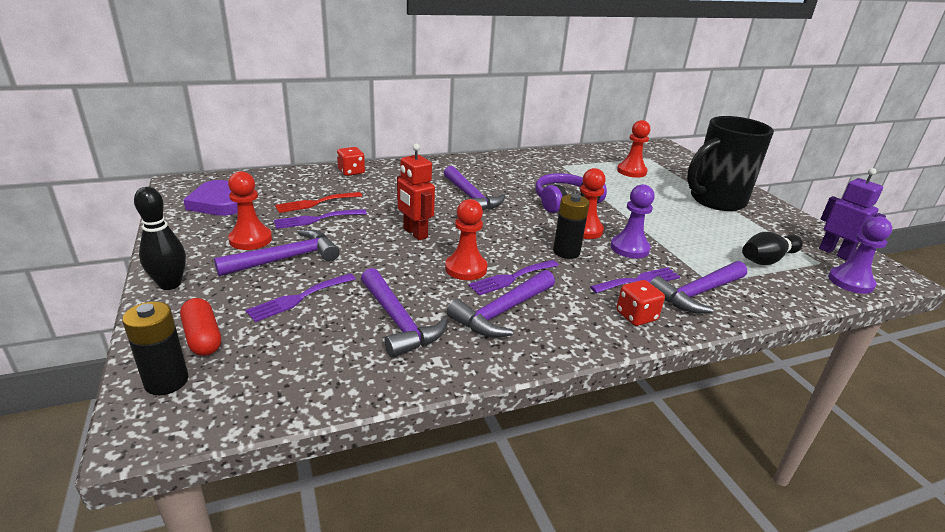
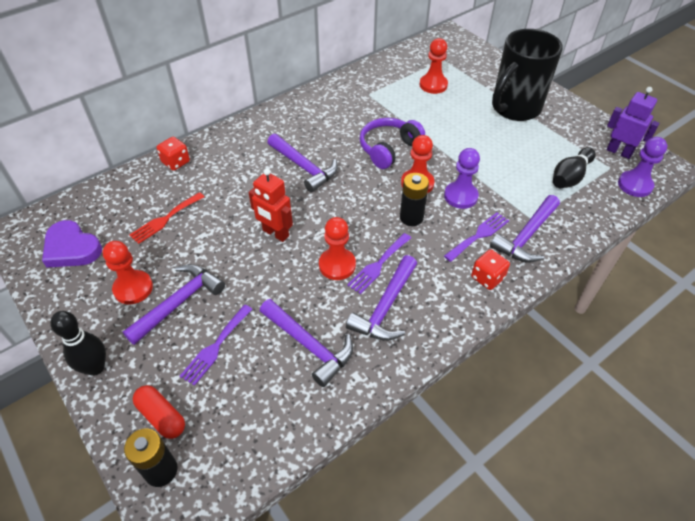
camera: 15 degrees left, 20 degrees up
purple fork [274,209,367,229] -> none

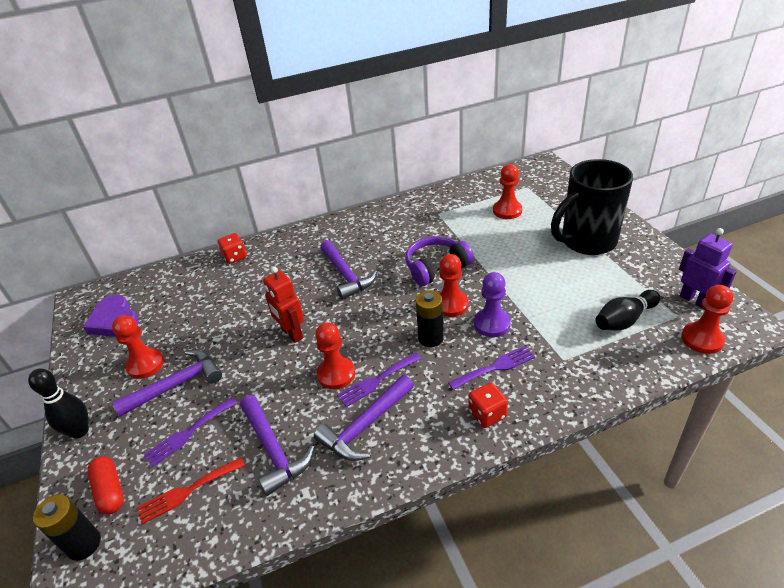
camera: 20 degrees right, 10 degrees down
red fork [130,192,204,244] -> red fork moved to [137,457,245,525]
purple hammer [490,195,560,263] -> none
purple pawn [618,137,667,197] -> red pawn [681,285,733,354]

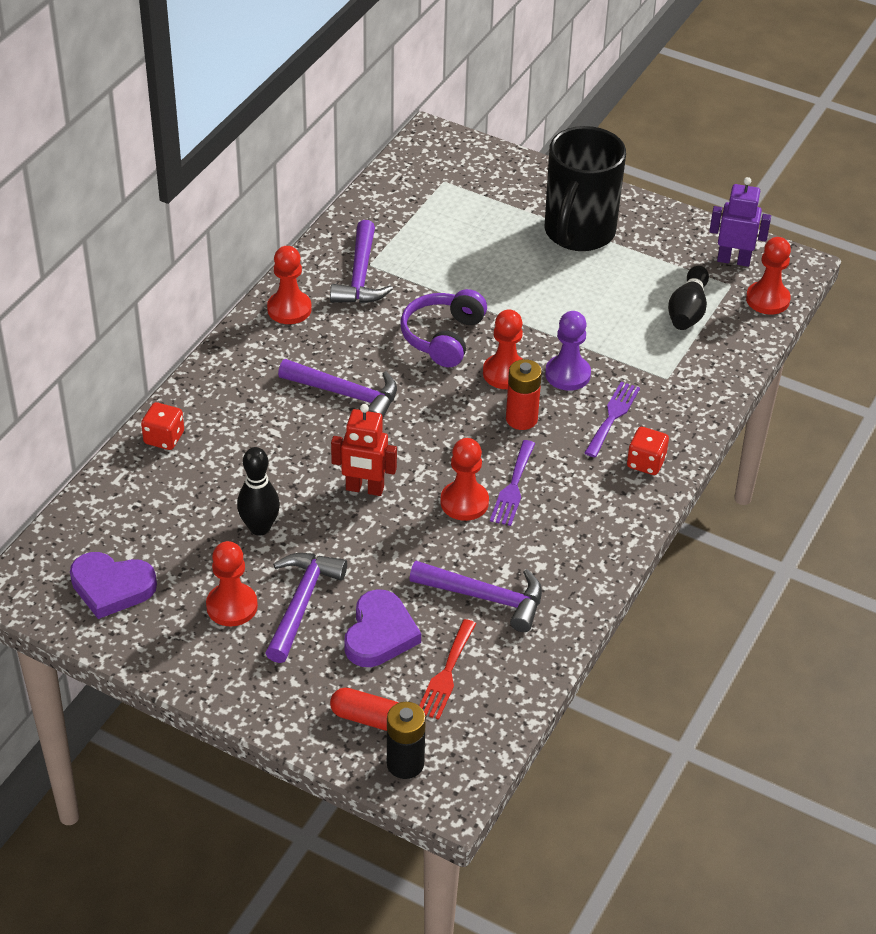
camera: 45 degrees left, 5 degrees up
black bowling pin [28,368,89,439] -> black bowling pin moved to [237,447,280,536]
purple fork [144,397,237,467] -> purple heart [344,589,421,667]
purple hammer [314,375,414,461] -> purple hammer moved to [330,220,393,303]
black battery [416,290,444,347] -> red battery [506,359,542,430]
red pawn [493,164,522,219] -> red pawn moved to [267,246,312,324]

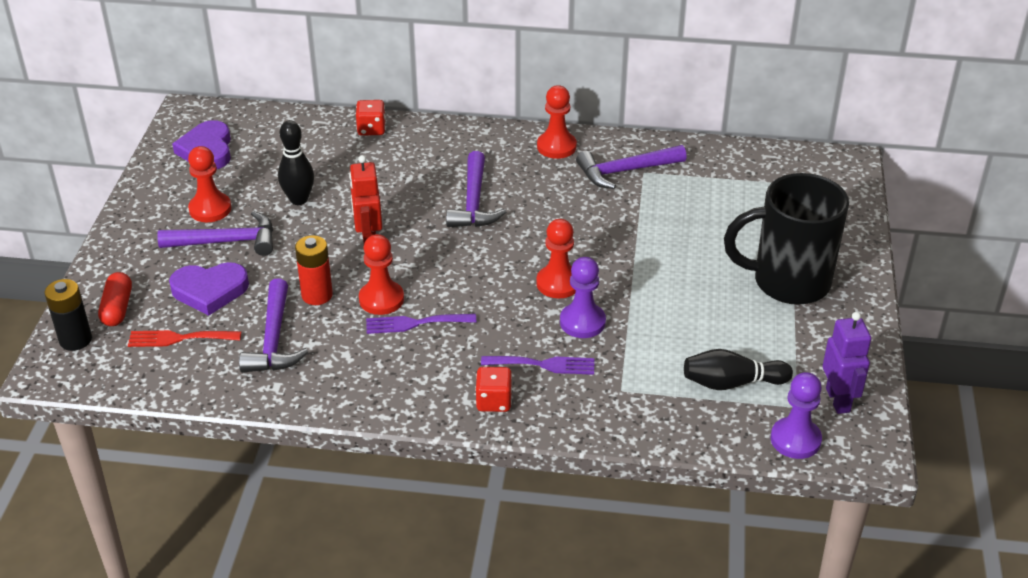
camera: 70 degrees right, 5 degrees down
purple headphones [400,289,487,367] -> none
red battery [506,359,542,430] -> red battery moved to [295,235,333,305]
red pawn [746,237,791,315] -> purple pawn [771,372,822,459]

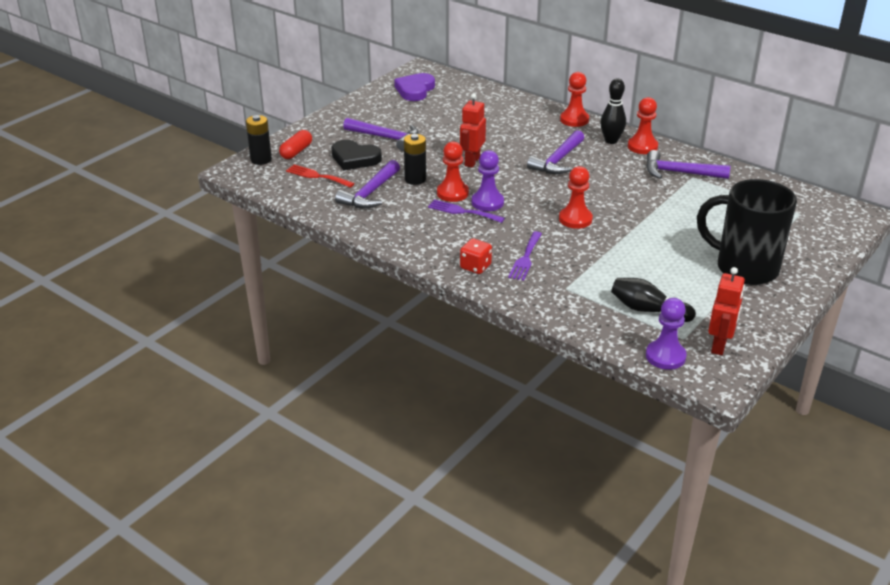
camera: 30 degrees right, 5 degrees down
purple heart [169,262,249,316] -> black heart [332,140,382,170]
red pawn [188,146,231,222] -> red pawn moved to [560,72,589,127]
black bowling pin [278,120,314,205] -> black bowling pin moved to [600,78,626,144]
red battery [295,235,333,305] -> black battery [404,134,426,185]
red dice [356,100,386,136] -> none
purple fork [481,356,595,375] -> purple fork turned 75 degrees clockwise [508,231,542,281]
purple pawn [560,257,606,338] -> purple pawn moved to [472,150,504,211]
purple robot [823,312,871,414] -> red robot [708,267,745,355]

